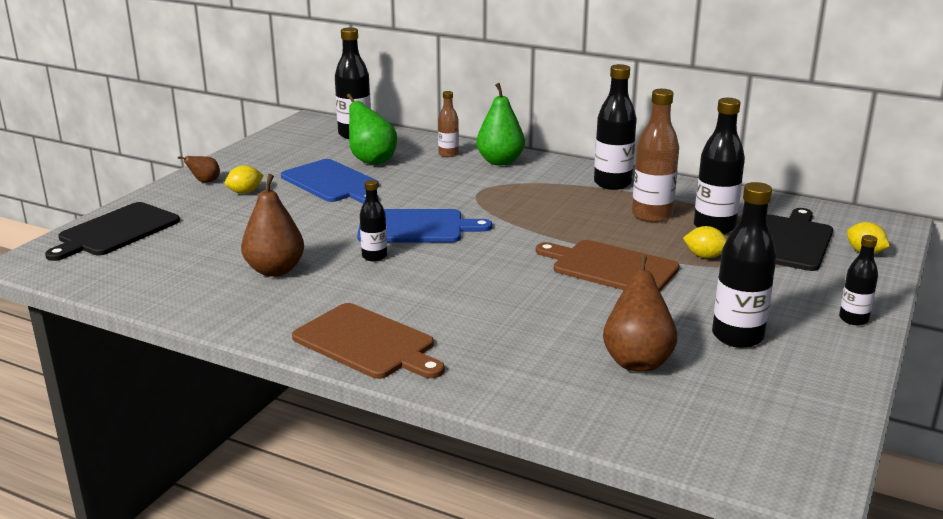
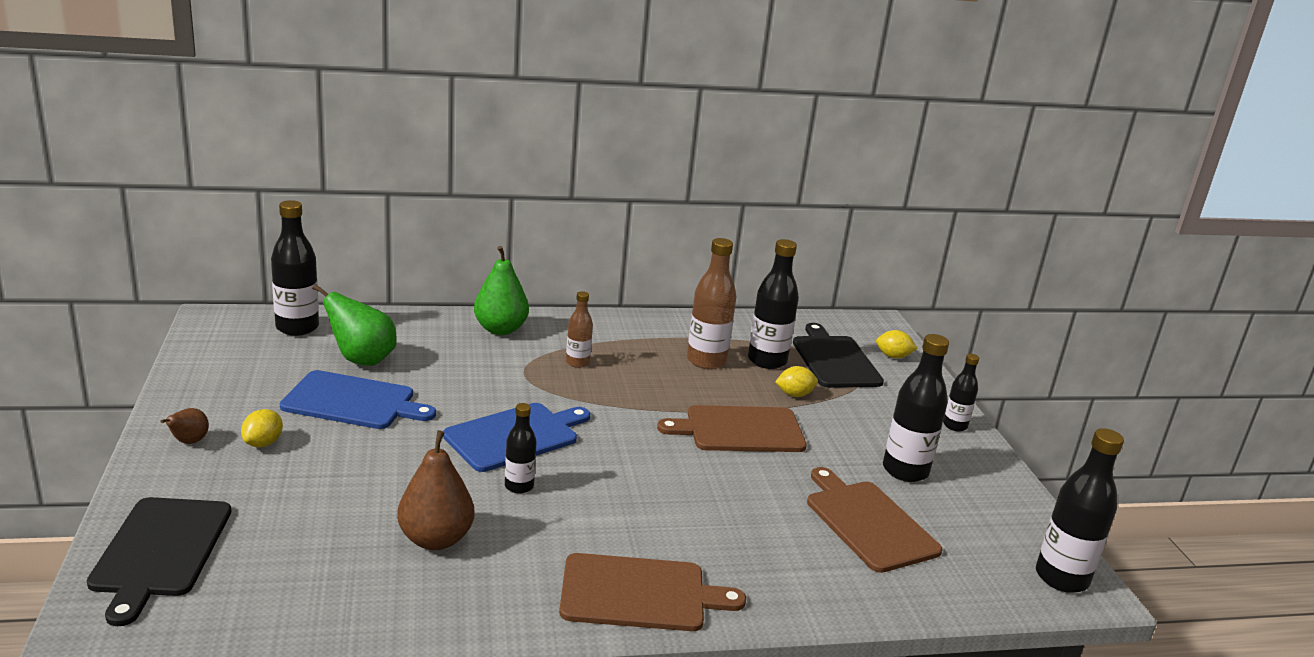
camera: 40 degrees left, 0 degrees up
brown bottle [438,91,459,157] -> brown bottle moved to [566,291,593,368]
black bottle [594,64,637,190] -> black bottle moved to [1036,428,1124,593]
brown pear [603,255,677,372] -> brown cutting board [807,467,943,573]

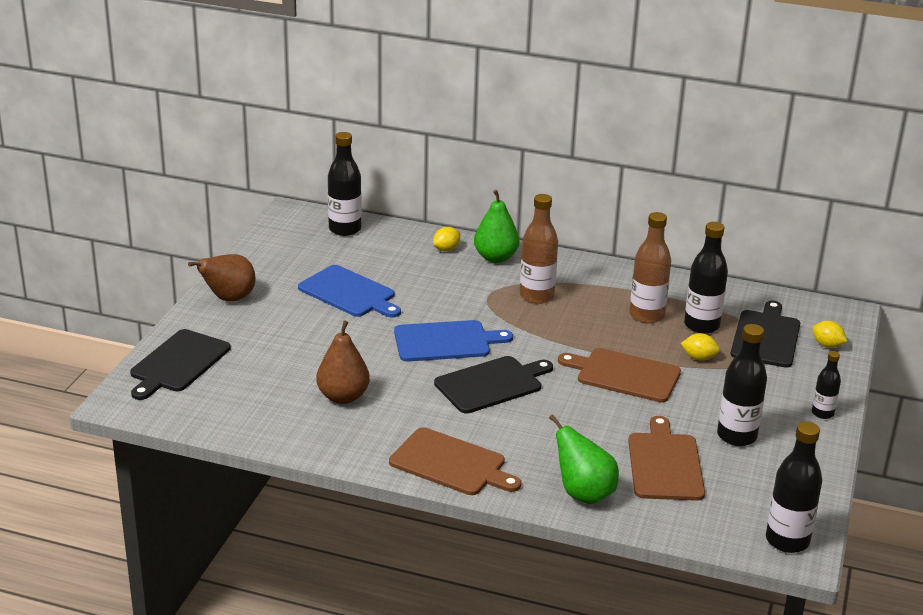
camera: 30 degrees right, 5 degrees up
brown pear [160,408,209,444] -> brown pear [188,254,256,302], size x1.91
yellow lemon [241,409,283,447] -> yellow lemon moved to [433,227,460,251]
green pear [312,284,397,366] -> green pear moved to [549,414,619,505]
black bottle [505,403,537,494] -> none
brown bottle [566,291,593,368] -> brown bottle [520,194,558,304], size x1.74
none -> black cutting board [434,356,553,413]

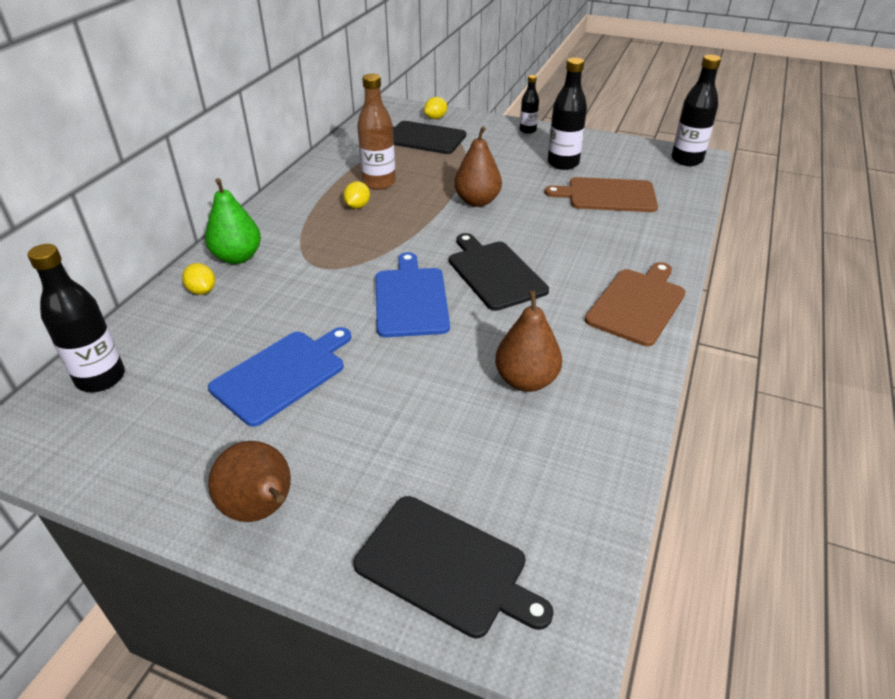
camera: 85 degrees left, 10 degrees up
brown bottle [520,194,558,304] -> none
green pear [549,414,619,505] -> none
brown cutting board [558,348,681,402] -> brown pear [454,126,502,207]
yellow lemon [681,333,720,361] -> yellow lemon moved to [343,181,370,209]
black bottle [684,222,728,334] -> none

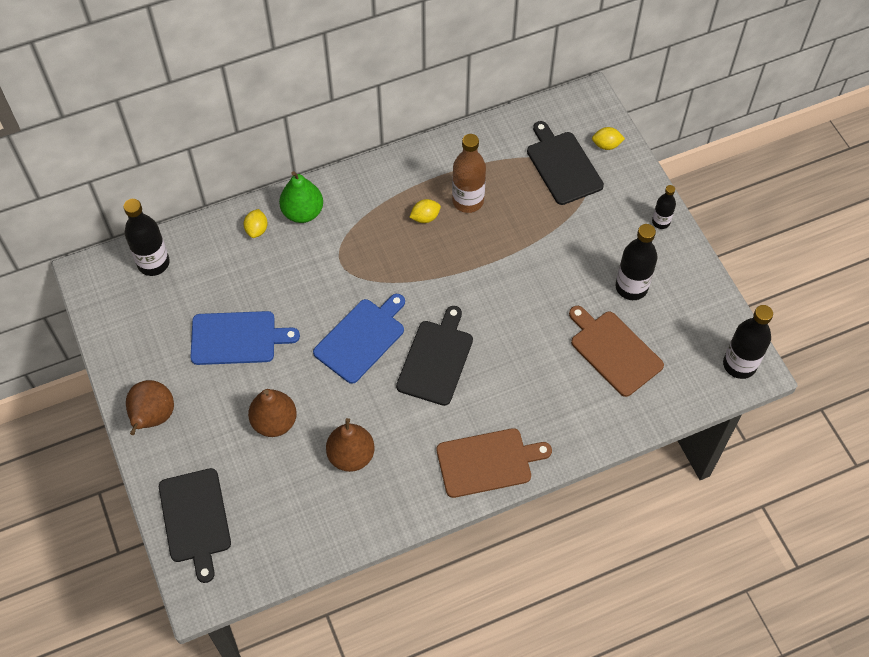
camera: 45 degrees right, 20 degrees up
brown pear [454,126,502,207] -> brown pear moved to [248,389,297,437]

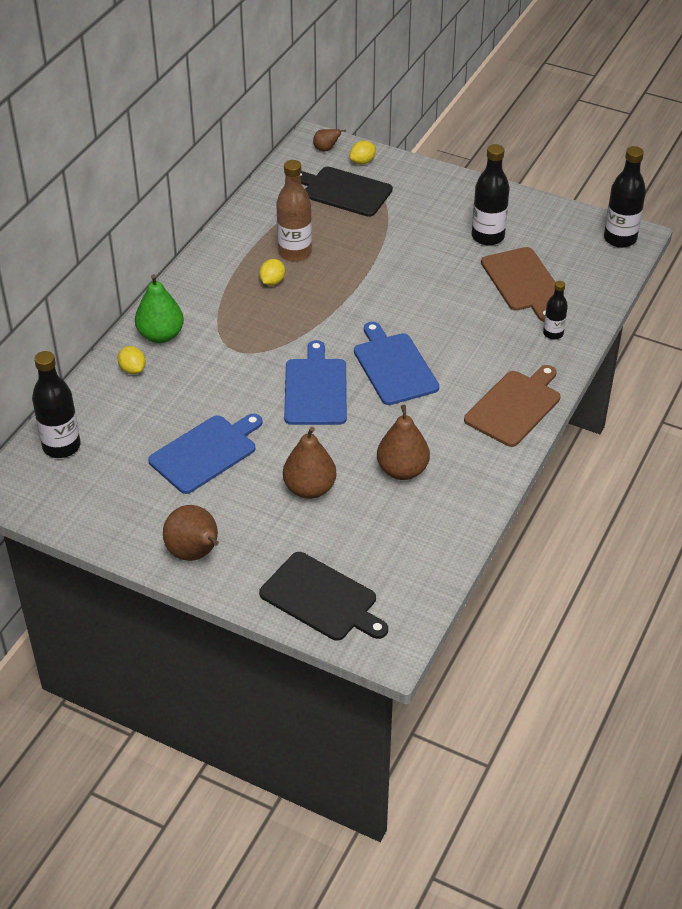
camera: 40 degrees left, 15 degrees down
black cutting board [396,306,473,406] -> blue cutting board [354,322,439,405]
brown cutting board [569,306,664,397] -> brown cutting board turned 120 degrees counterclockwise [481,247,555,322]
black bottle [652,185,676,229] -> black bottle moved to [543,281,568,340]
none -> brown pear [313,129,346,151]

